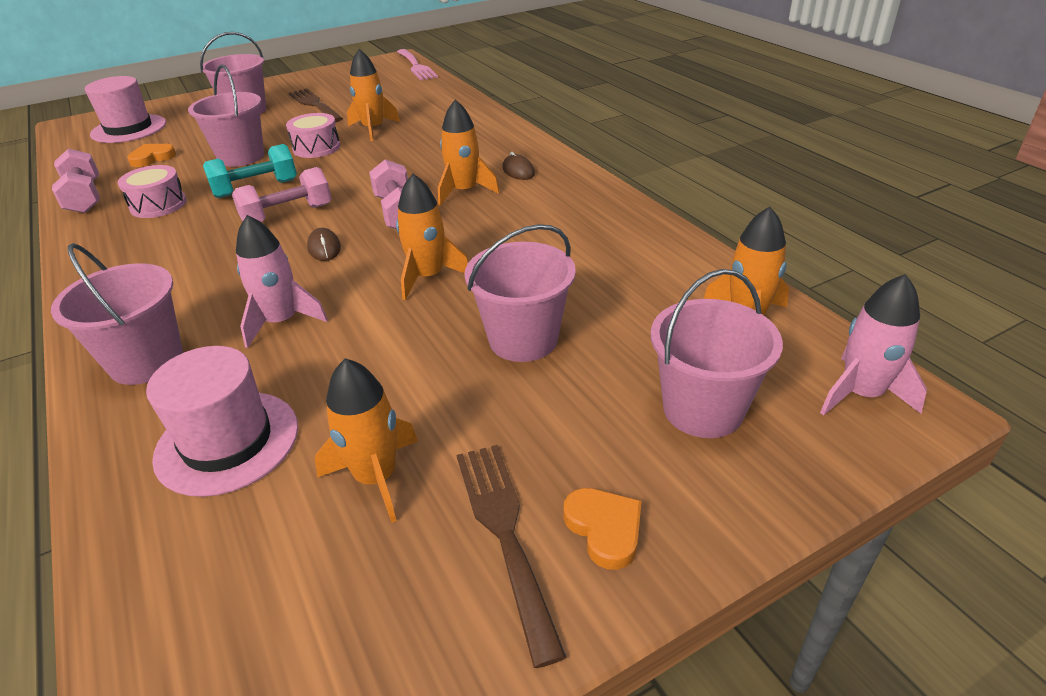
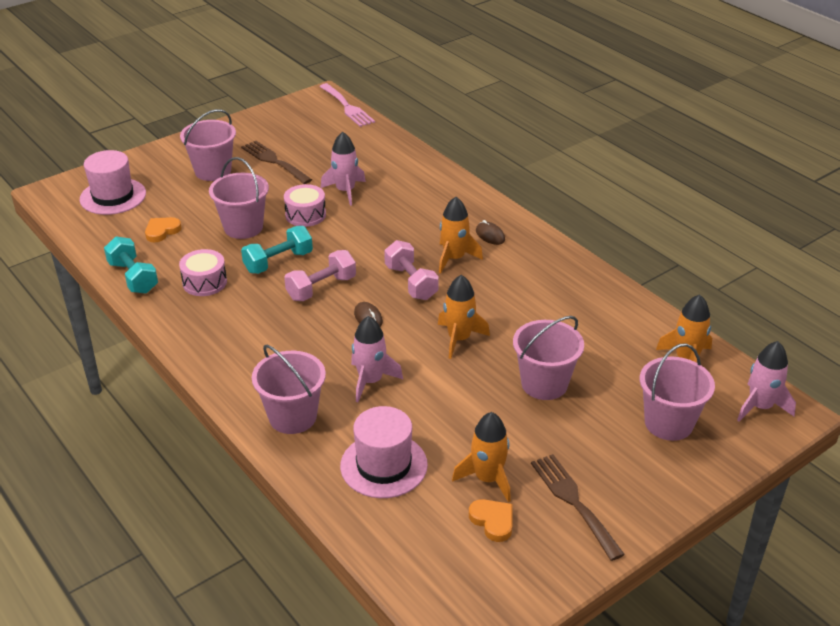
camera: 10 degrees left, 0 degrees up
pink dumbbell [52,148,100,213] -> turquoise dumbbell [104,236,158,294]
orange rocket [347,49,400,141] -> pink rocket [321,132,366,206]
orange heart [564,488,642,570] -> orange heart moved to [469,499,512,542]

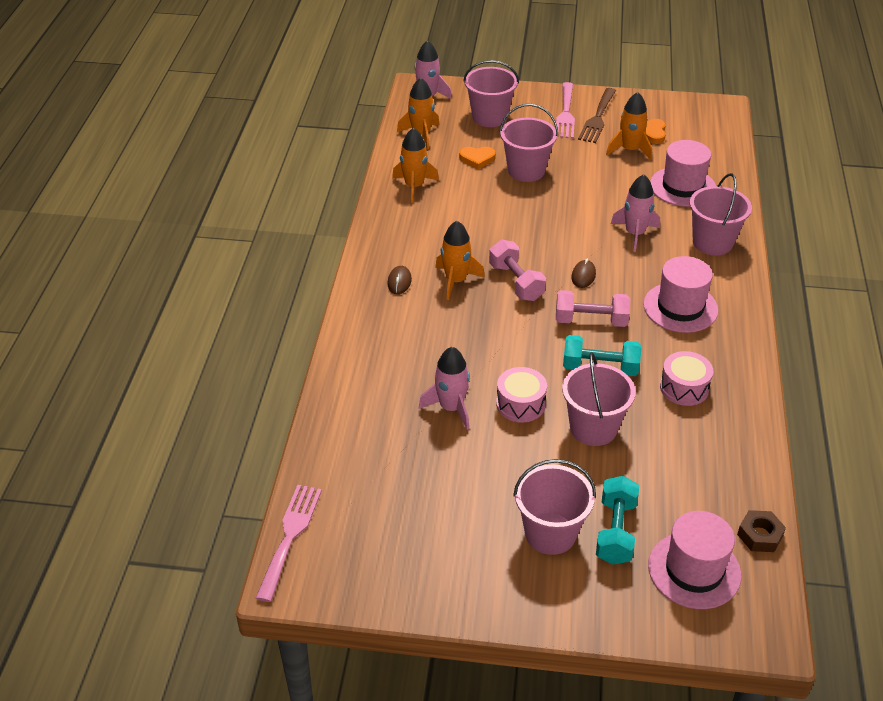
camera: 135 degrees left, 5 degrees up
turquoise dumbbell [104,236,158,294] -> turquoise dumbbell moved to [596,476,639,565]
orange heart [145,217,182,242] -> orange heart moved to [459,147,496,169]
brown fork [241,141,312,184] -> none
pink dumbbell [384,240,439,300] -> pink dumbbell turned 45 degrees counterclockwise [489,240,546,301]
orange rocket [438,275,490,359] -> orange rocket moved to [392,128,439,203]
none -> pink fork [556,82,575,139]
none -> pink hat [643,256,718,333]
none -> brown nut [737,510,786,552]

